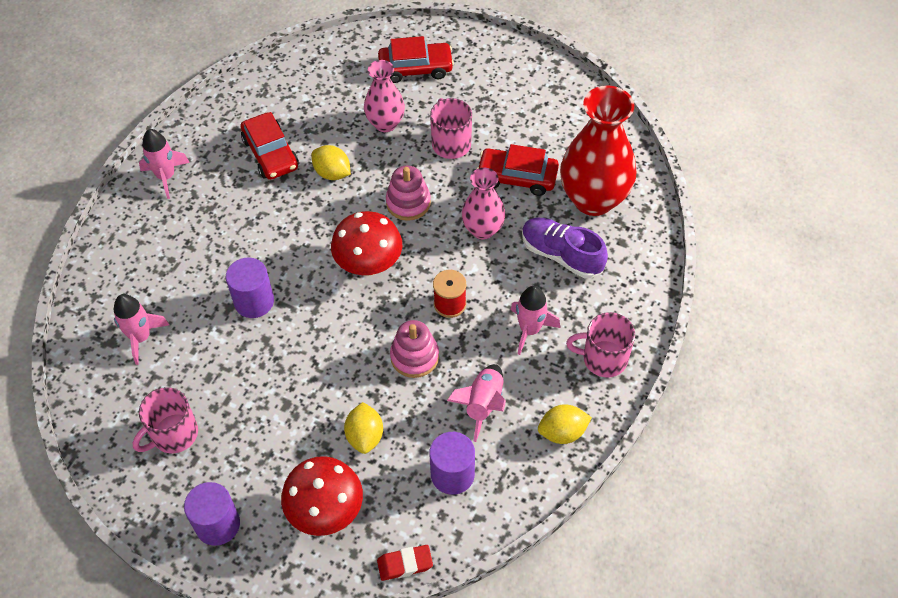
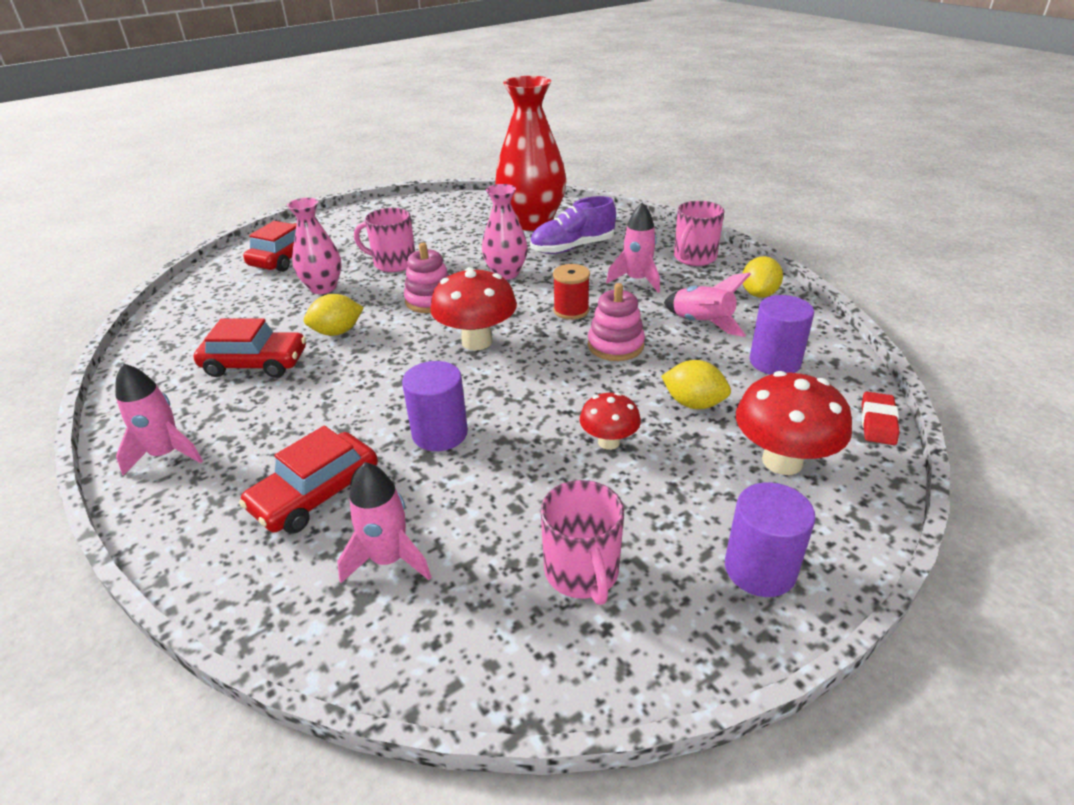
camera: 60 degrees left, 20 degrees down
red car [477,144,559,196] -> red car moved to [239,426,378,534]
none -> red mushroom [580,392,641,450]

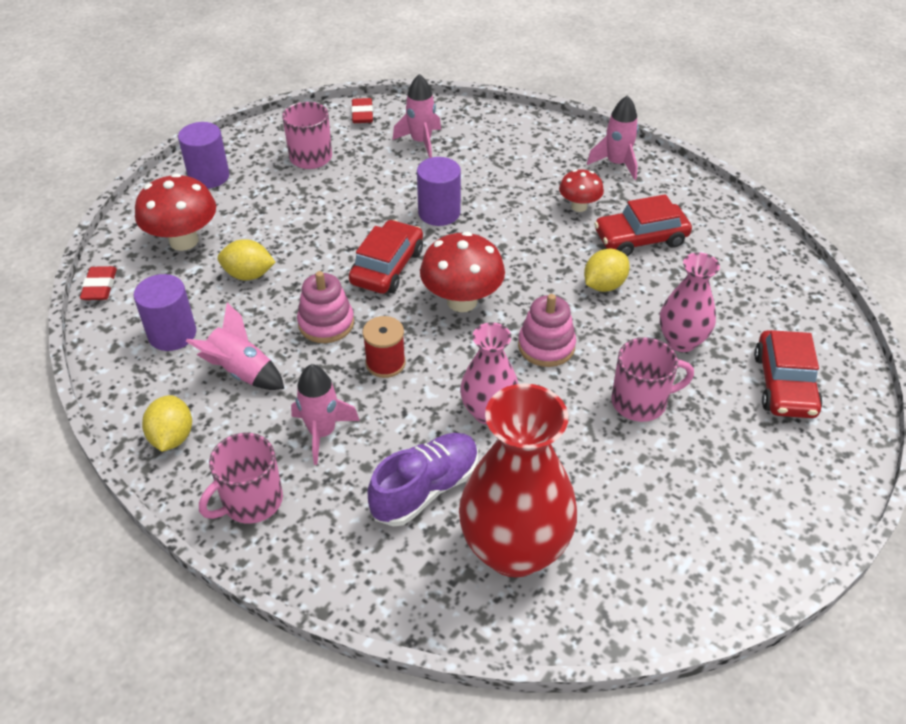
camera: 160 degrees right, 10 degrees up
red car [239,426,378,534] -> red car moved to [349,220,423,294]
red mushroom [580,392,641,450] -> red mushroom moved to [559,169,604,212]
pink mug [674,201,724,266] -> pink mug turned 150 degrees counterclockwise [199,433,283,524]
none -> red eraser [351,98,373,123]

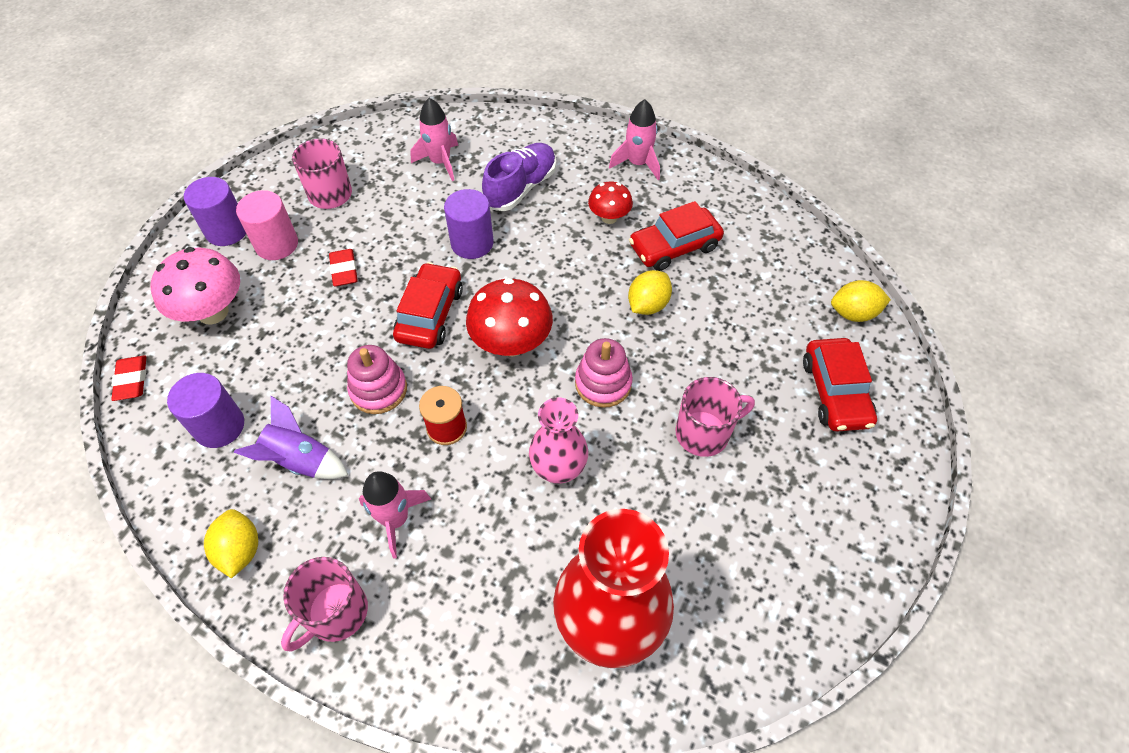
camera: 10 degrees left, 10 degrees up
red mushroom [135,173,216,251] -> pink mushroom [151,247,240,324]
pink rocket [186,303,284,390] -> purple rocket [234,396,348,479]
yellow lemon [217,239,276,280] -> yellow lemon moved to [831,280,891,322]
red eraser [351,98,373,123] -> red eraser moved to [329,249,358,286]
purple shoe [367,433,478,526] -> purple shoe moved to [482,143,556,211]
pink vase [660,252,720,352] -> none
none -> pink cylinder [236,190,298,260]

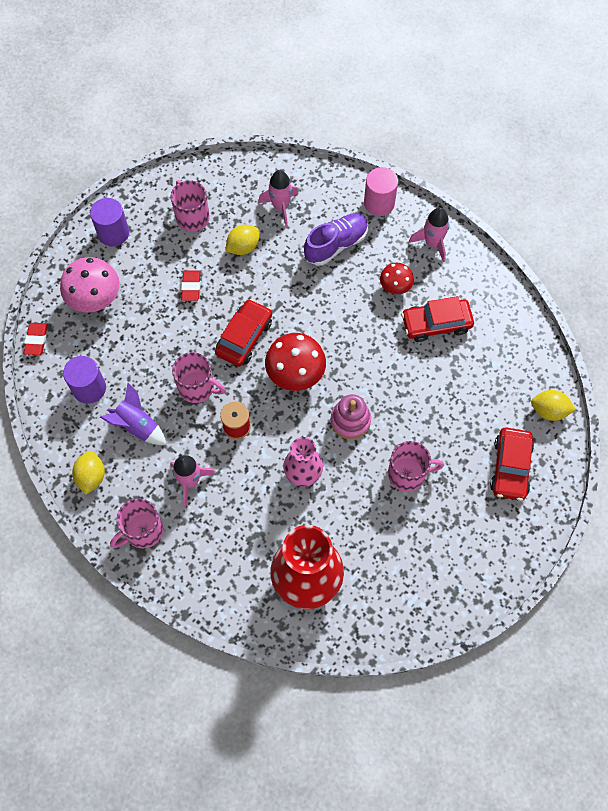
camera: 15 degrees right, 10 degrees up
pink cylinder [236,190,298,260] -> pink cylinder moved to [364,167,398,216]
pink stacking toy [347,345,407,414] -> pink mug [172,352,225,403]
purple cylinder [444,189,494,259] -> none
yellow lemon [628,270,672,315] -> yellow lemon moved to [225,225,260,255]

